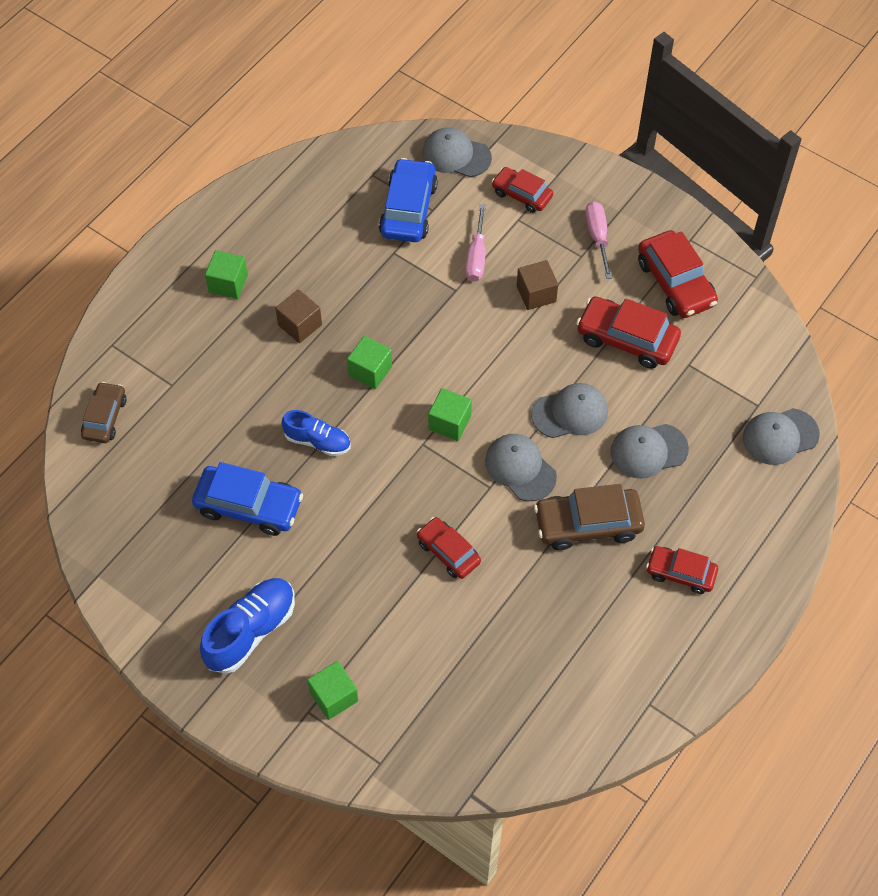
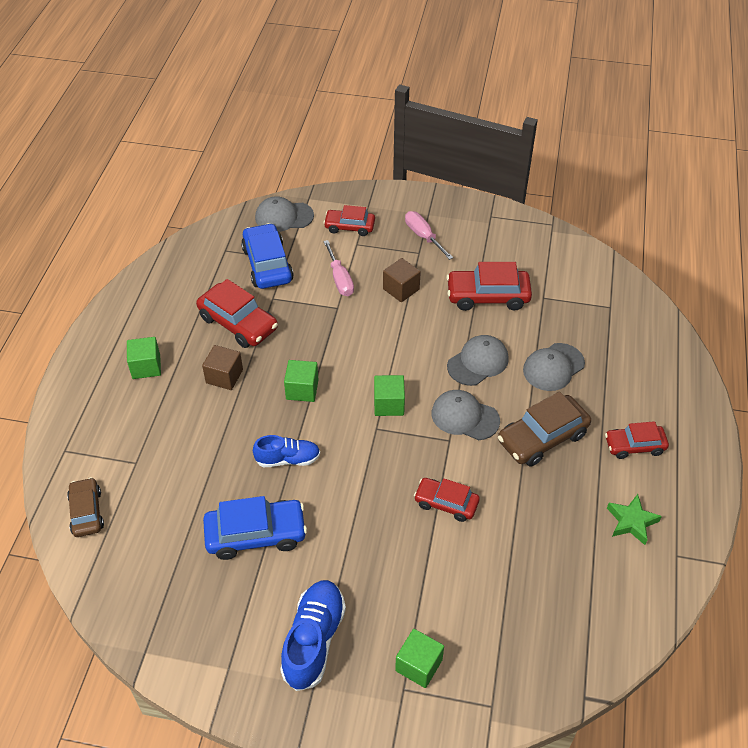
camera: 25 degrees left, 10 degrees down
red car [638,230,718,318] -> red car moved to [196,279,278,348]
grey cap [743,408,820,465] -> none
none -> green star [607,494,662,545]

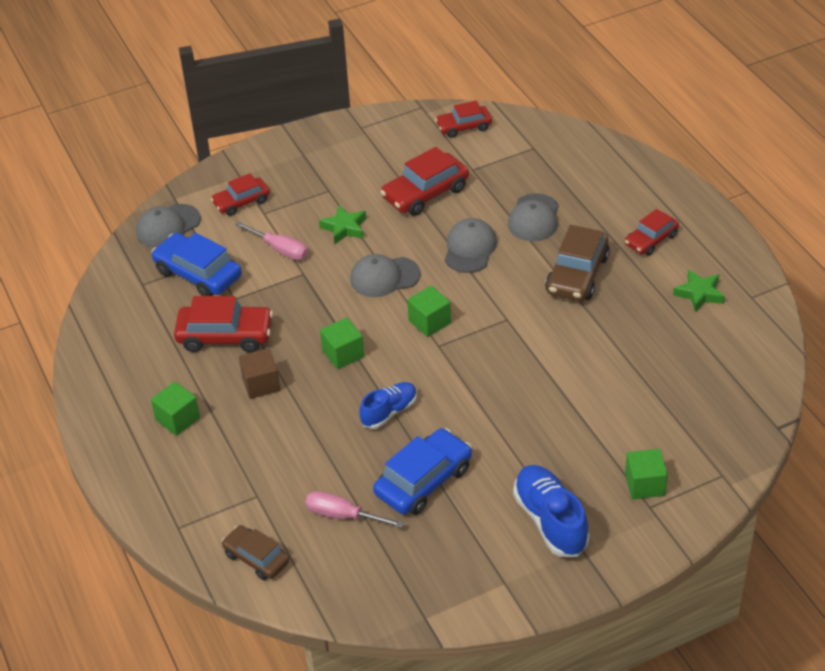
camera: 35 degrees left, 5 degrees down
brown cube [383,258,421,302] -> green star [319,205,366,245]
pink screwdriver [405,211,453,260] -> pink screwdriver moved to [306,491,404,528]
red car [414,478,480,522] -> red car moved to [435,101,492,138]
grey cap [432,390,500,440] -> grey cap moved to [350,254,421,297]

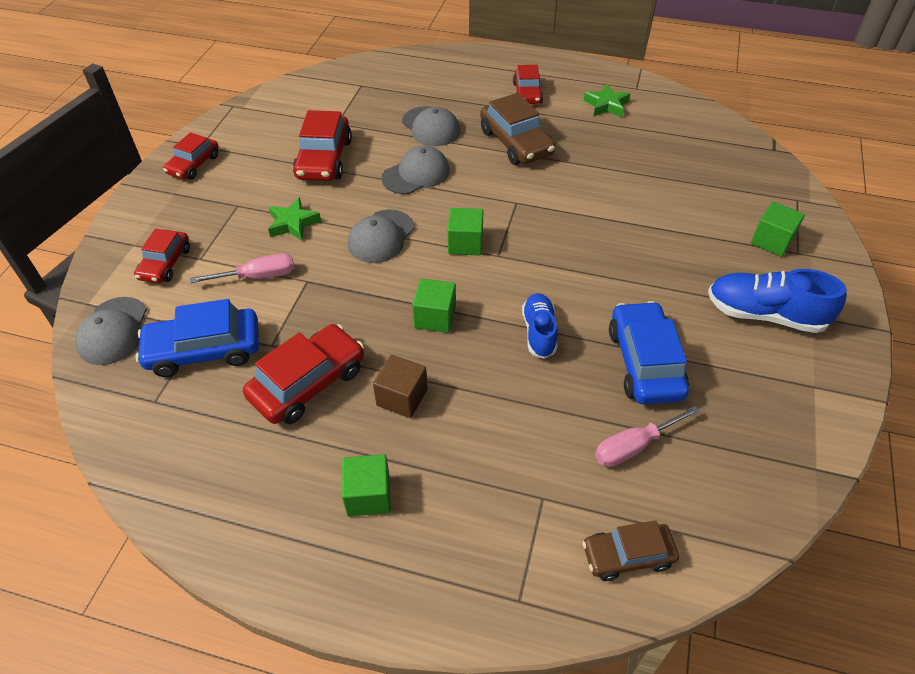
camera: 50 degrees left, 5 degrees up
red car [435,101,492,138] -> red car moved to [163,132,219,180]
grey cap [445,218,497,273] -> grey cap turned 90 degrees clockwise [382,146,450,194]

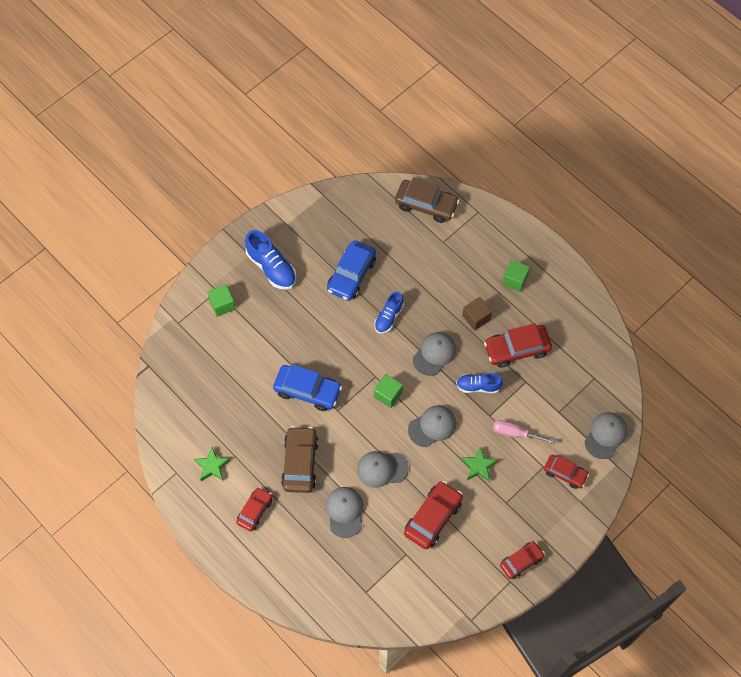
camera: 150 degrees left, 15 degrees up
red car [134,228,190,284] -> red car turned 75 degrees clockwise [544,455,589,489]
blue car [136,299,259,377] -> blue car moved to [273,364,342,411]
green cube [412,279,456,333] -> grey cap [413,332,456,376]
brown car [582,520,679,581] -> brown car [395,177,460,223], size x1.57
pink screwdriver [595,406,700,467] -> none
none -> blue shoe [456,373,503,393]

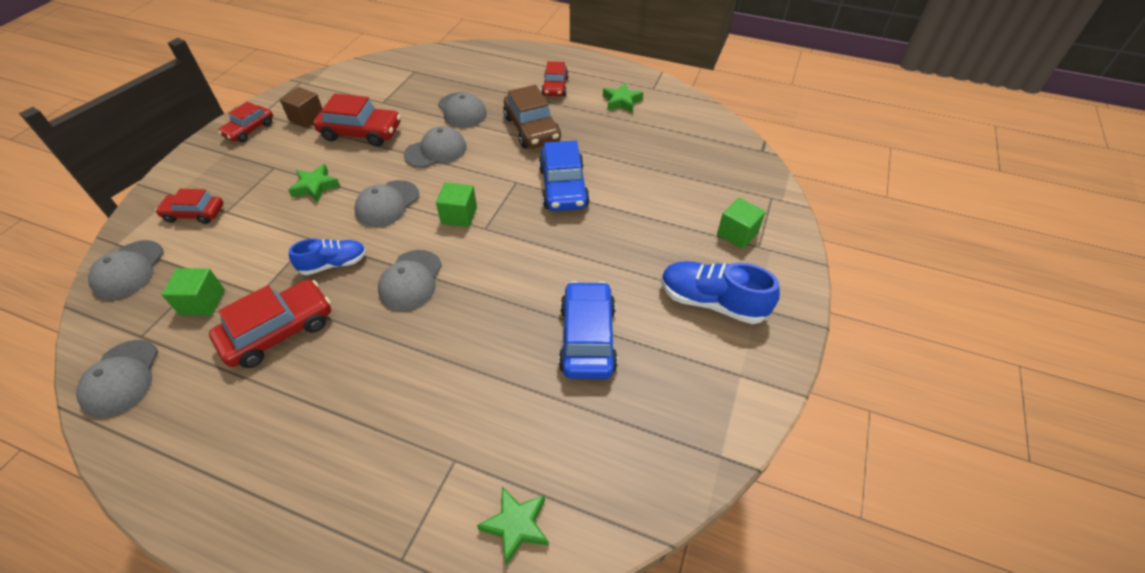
camera: 155 degrees right, 15 degrees down
blue car [273,364,342,411] -> blue car turned 90 degrees counterclockwise [539,141,590,211]
blue shoe [374,292,404,334] -> none
brown car [395,177,460,223] -> green star [477,487,549,565]
red car [404,481,463,549] -> red car turned 90 degrees counterclockwise [313,93,401,147]
brown cube [462,297,492,330] -> brown cube moved to [280,87,323,128]
pink screwdriver [493,420,556,444] -> none
green cube [502,259,530,292] -> green cube moved to [162,268,225,315]
none -> grey cap [76,340,158,418]

